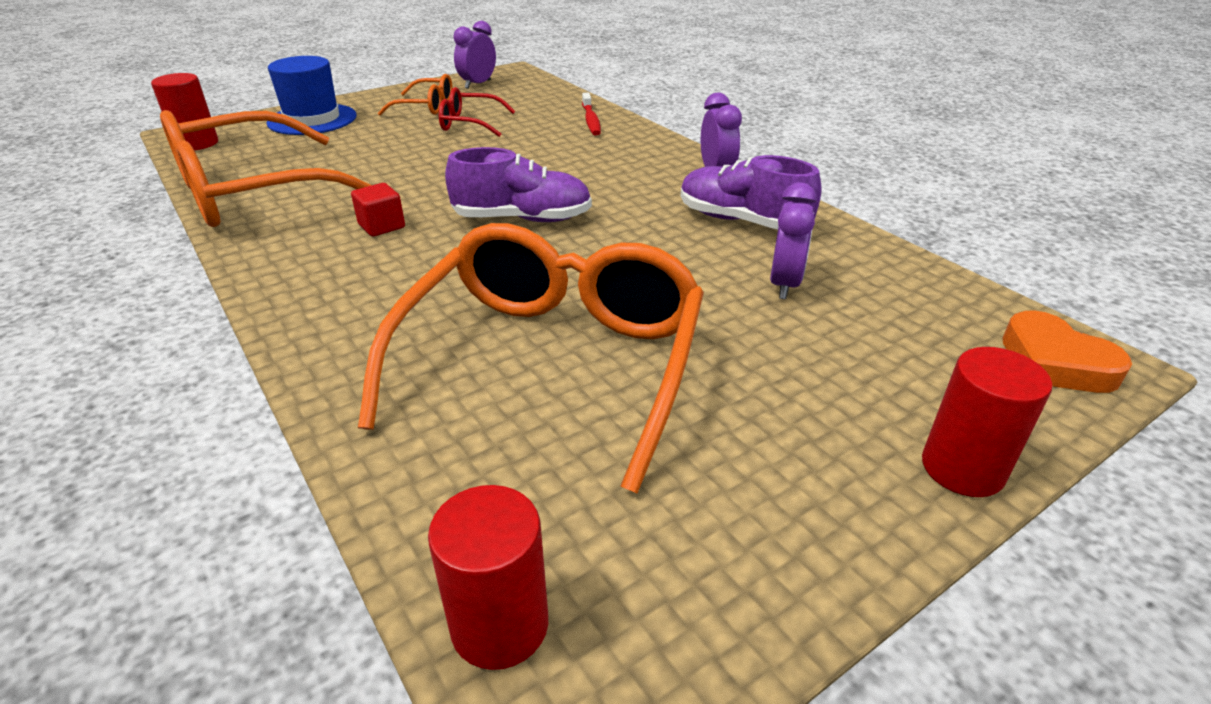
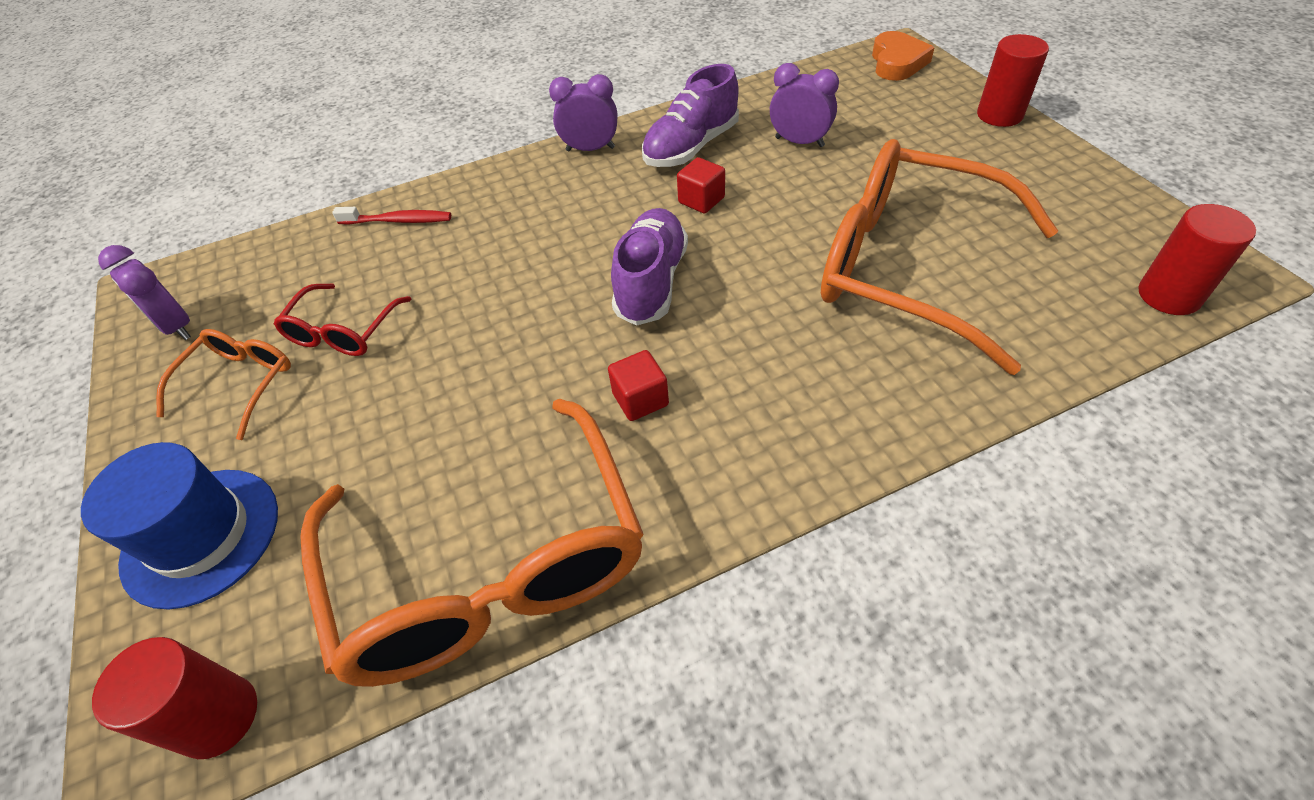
camera: 75 degrees left, 15 degrees up
orange heart [1003,311,1132,393] -> orange heart turned 60 degrees counterclockwise [872,31,935,81]
none -> red cube [677,157,725,213]

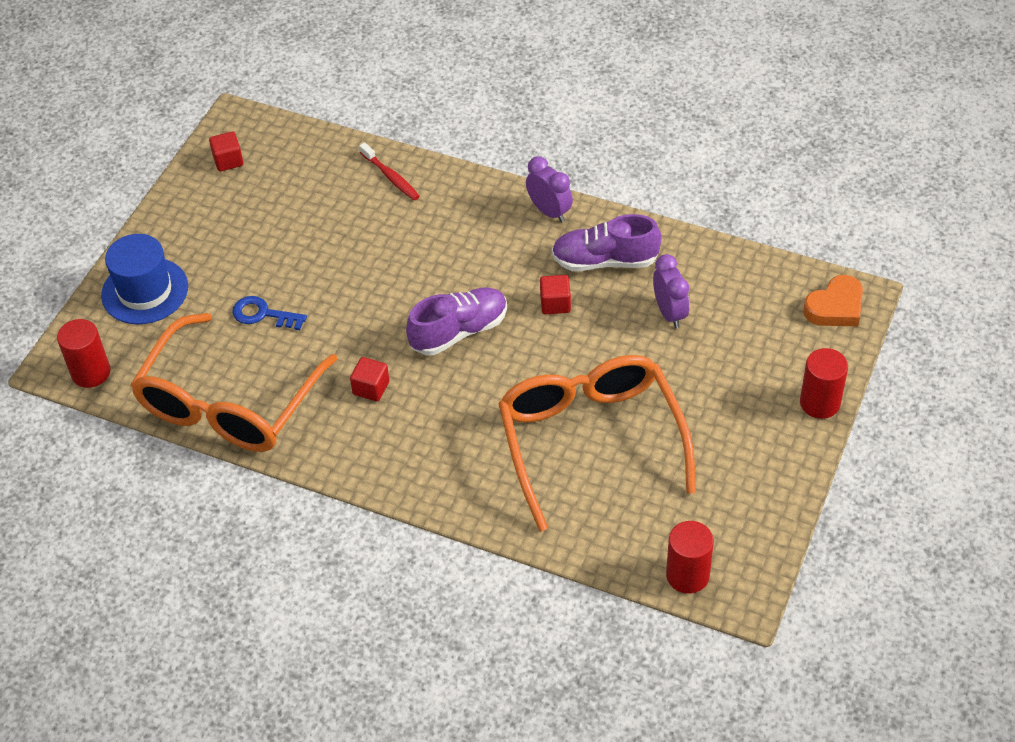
camera: 45 degrees right, 0 degrees up
purple clock [98,245,191,340] -> red cube [209,132,243,171]
orange glasses [156,329,291,440] -> none
red glasses [274,284,411,356] -> none
none -> blue key [232,296,307,330]

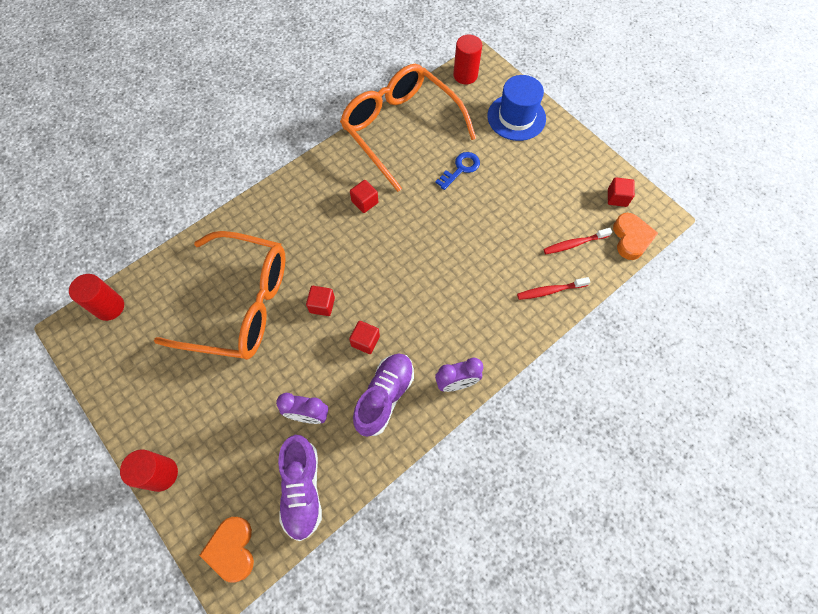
camera: 115 degrees right, 15 degrees up
purple shoe [406,287,507,355] -> purple shoe moved to [278,435,322,541]
none -> red cube [306,286,335,316]
none -> red toothbrush [544,228,612,254]
none -> orange heart [613,213,658,260]

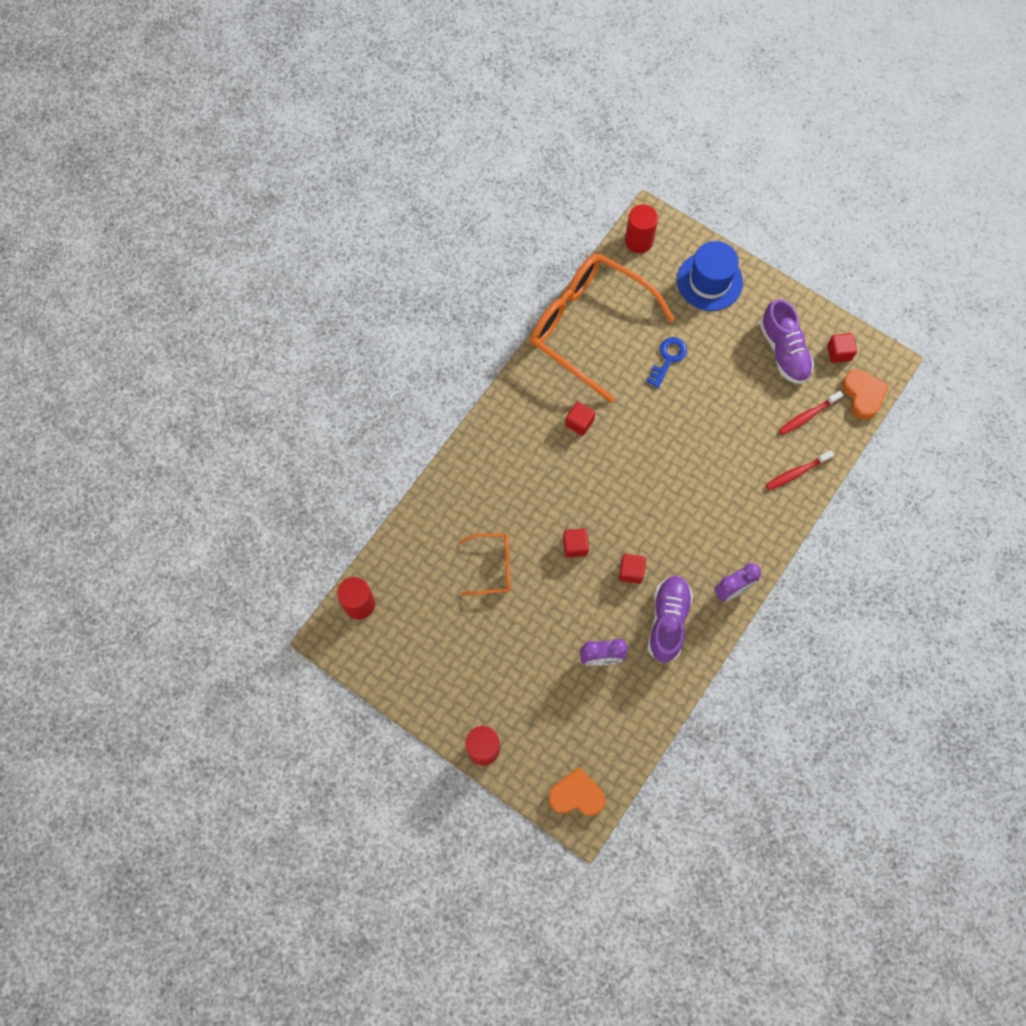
camera: 15 degrees left, 5 degrees up
orange glasses [154,231,285,360] -> orange glasses [459,533,510,595], size x0.46
orange heart [199,517,254,582] -> orange heart turned 120 degrees clockwise [548,767,606,816]
purple shoe [278,435,322,541] -> purple shoe moved to [760,299,814,384]

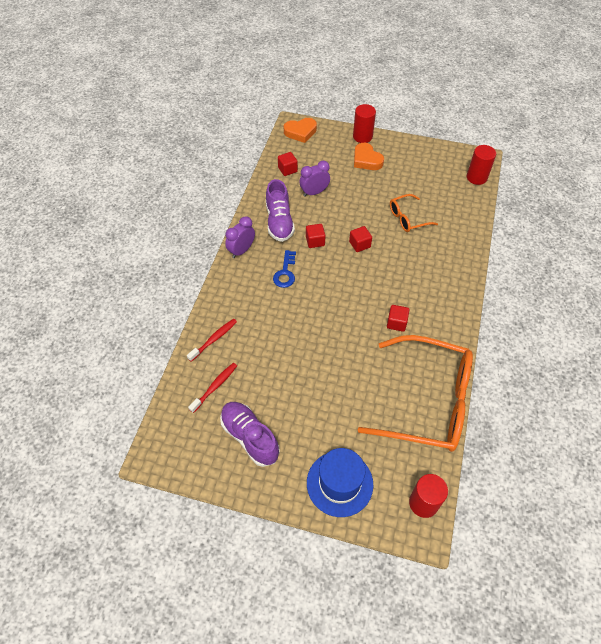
camera: 160 degrees right, 15 degrees down
blue key [646,337,687,388] -> blue key moved to [273,250,296,288]
red cube [827,333,857,363] -> red cube moved to [278,152,298,176]
orange heart [842,369,889,420] -> orange heart moved to [354,143,384,170]

